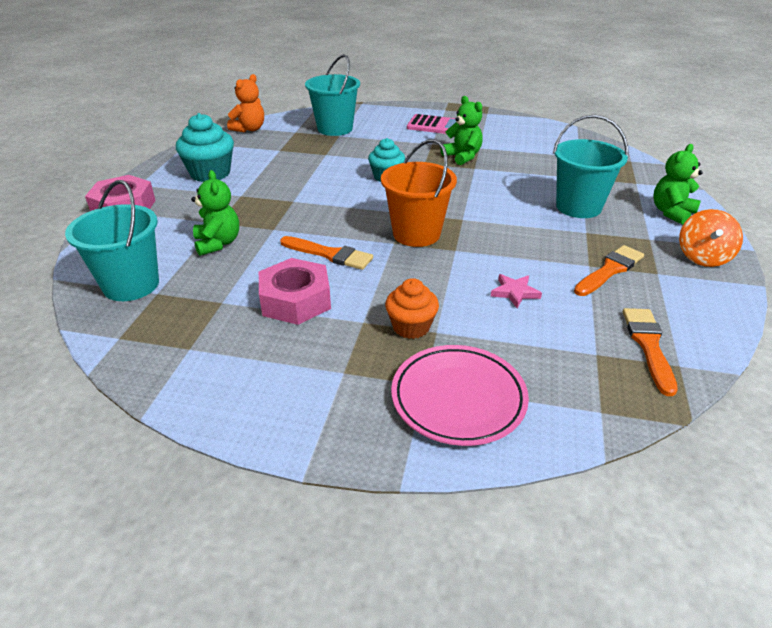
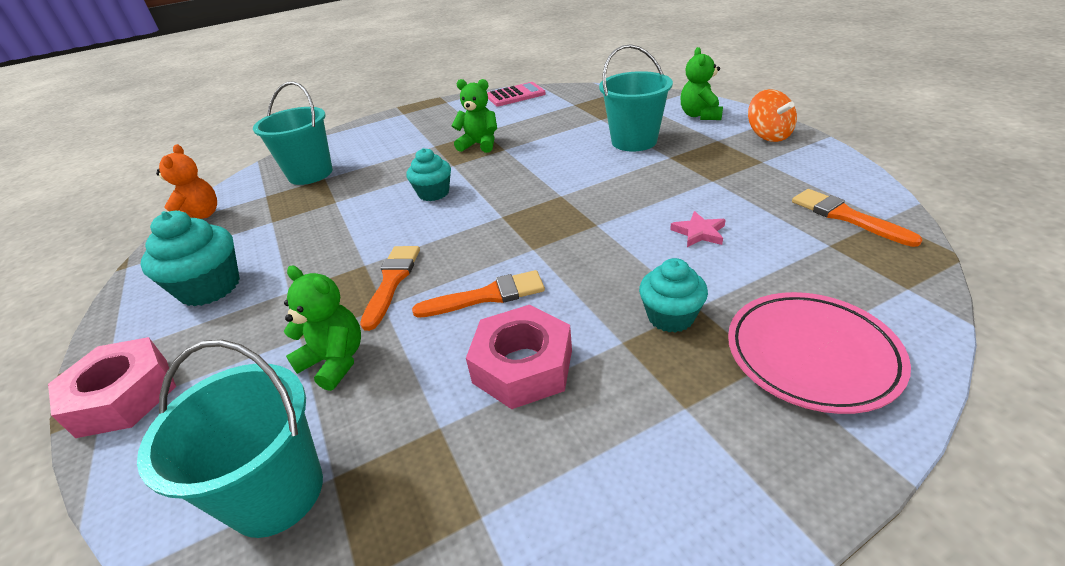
camera: 35 degrees left, 0 degrees up
orange bucket [381,139,457,247] -> none
orange cupcake [385,278,439,339] -> turquoise cupcake [639,258,708,333]
pink calculator [407,114,456,134] -> pink calculator moved to [487,82,546,106]
orange brush [574,245,644,296] -> orange brush moved to [360,246,420,331]

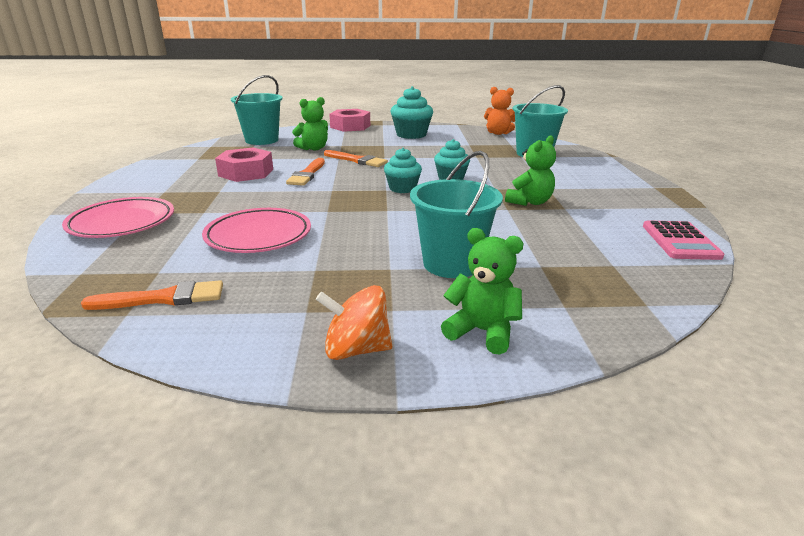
camera: 110 degrees right, 10 degrees down
turquoise cupcake [639,258,708,333] -> turquoise cupcake moved to [384,148,422,193]
pink star [670,211,726,247] -> pink plate [202,208,311,253]

